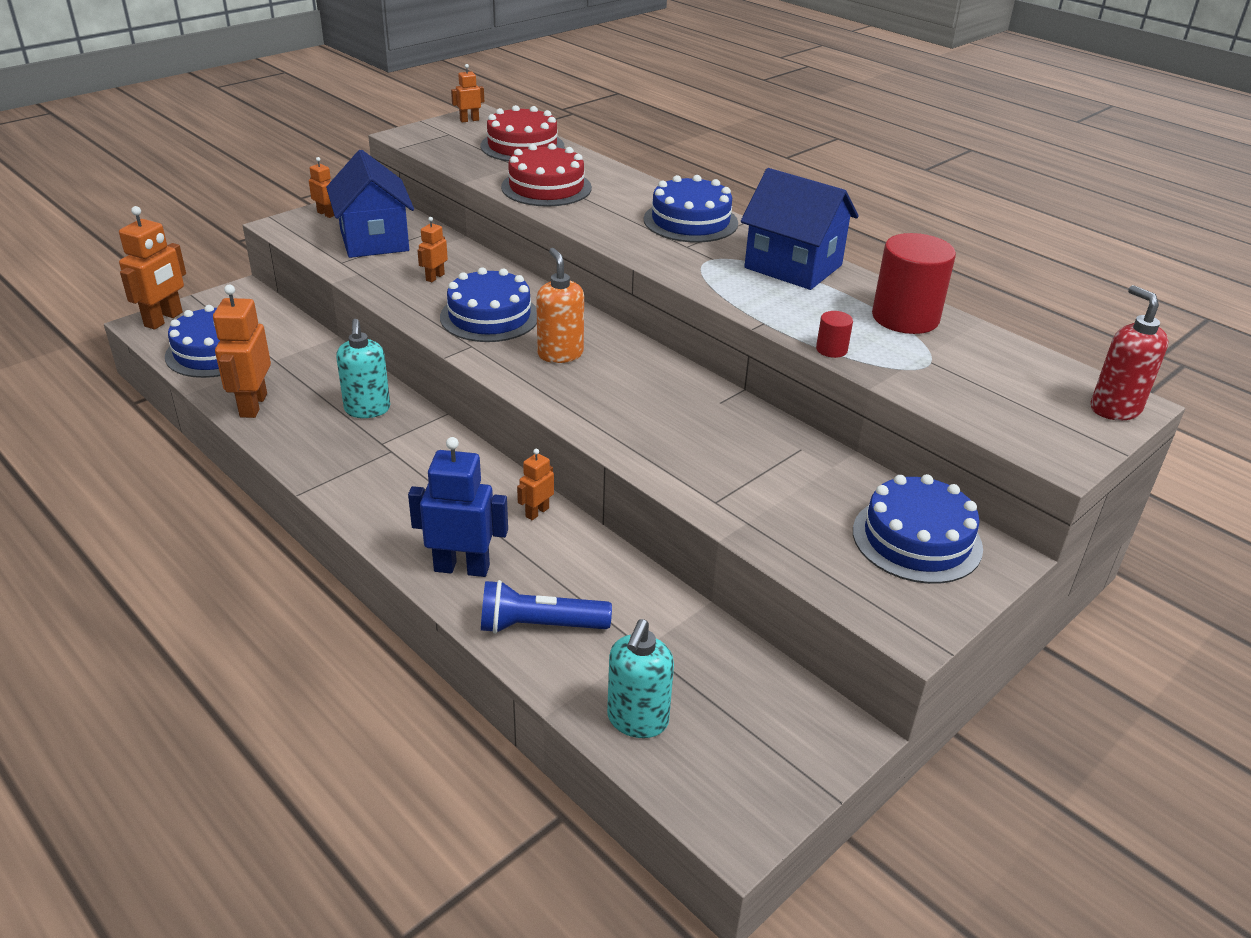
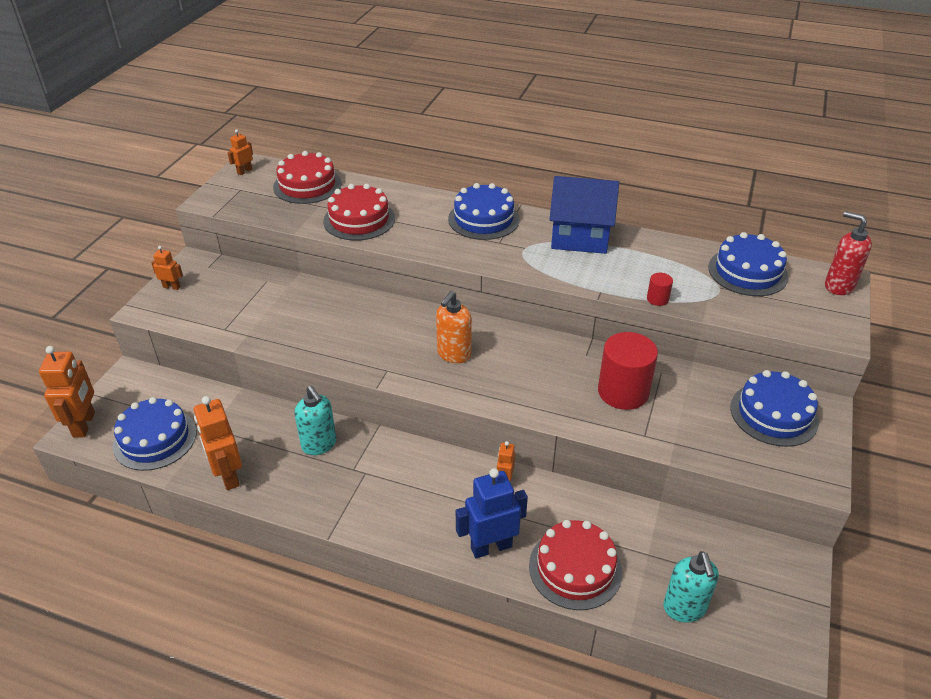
camera: 25 degrees left, 5 degrees up
blue house [326,150,414,258] -> none
orange robot [417,217,448,282] -> none
blue cake [440,267,537,342] -> blue cake moved to [708,232,789,296]
blue flashlight [481,580,612,634] -> red cake [529,520,622,610]
orange soap dispenser [536,248,584,363] -> orange soap dispenser turned 105 degrees counterclockwise [436,291,472,363]
red cylinder [872,233,956,334] -> red cylinder moved to [598,332,658,410]

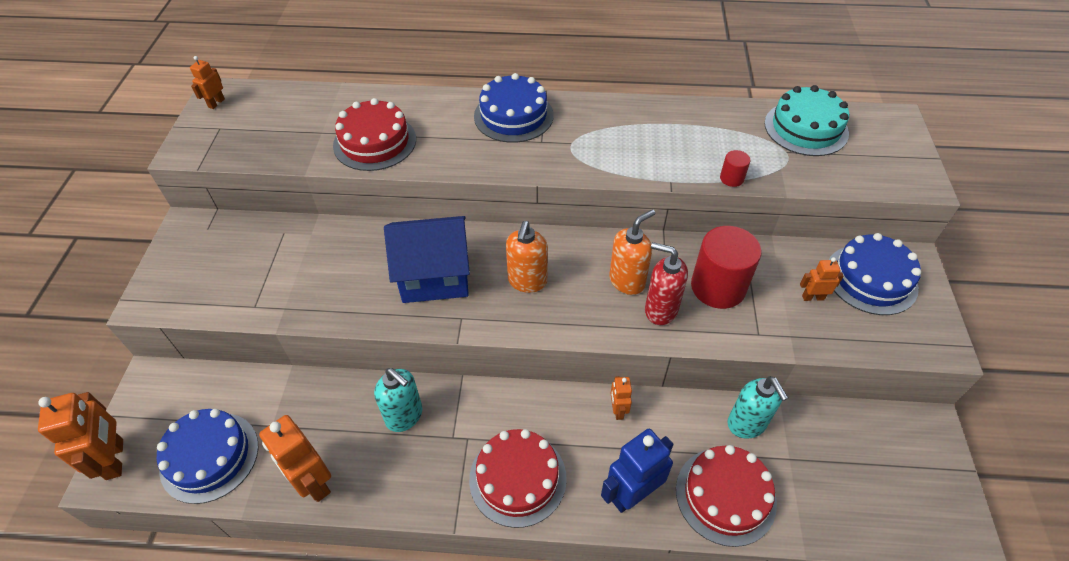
camera: 15 degrees left, 10 degrees up
orange robot [151,246,183,290] -> orange robot moved to [800,257,844,301]
red cake [273,151,341,204] -> red cake moved to [469,429,567,528]
blue house [549,176,619,254] -> blue house moved to [384,216,470,303]
turquoise soap dispenser [663,551,719,623] -> turquoise soap dispenser moved to [727,376,788,439]
blue cake [708,232,789,296] -> turquoise cake [764,85,849,156]
red soap dispenser [825,211,872,295] -> red soap dispenser moved to [645,242,688,325]
none -> orange soap dispenser [609,209,655,295]

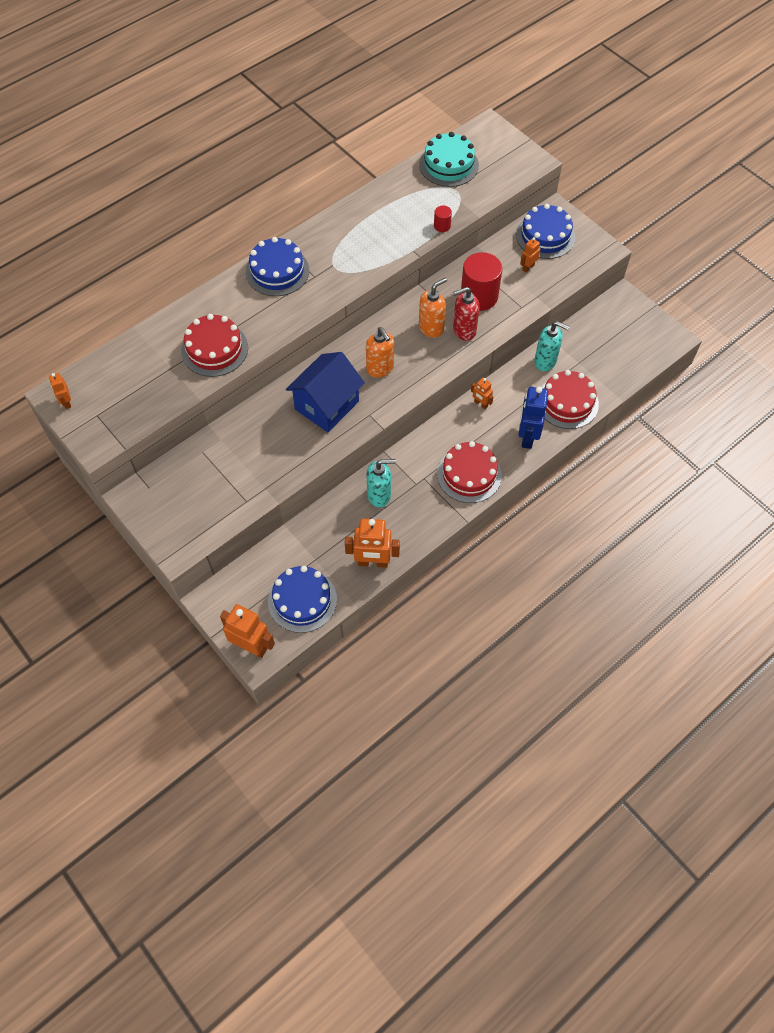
camera: 45 degrees left, 10 degrees up
orange soap dispenser [609,209,655,295] -> orange soap dispenser turned 45 degrees clockwise [419,278,447,338]

